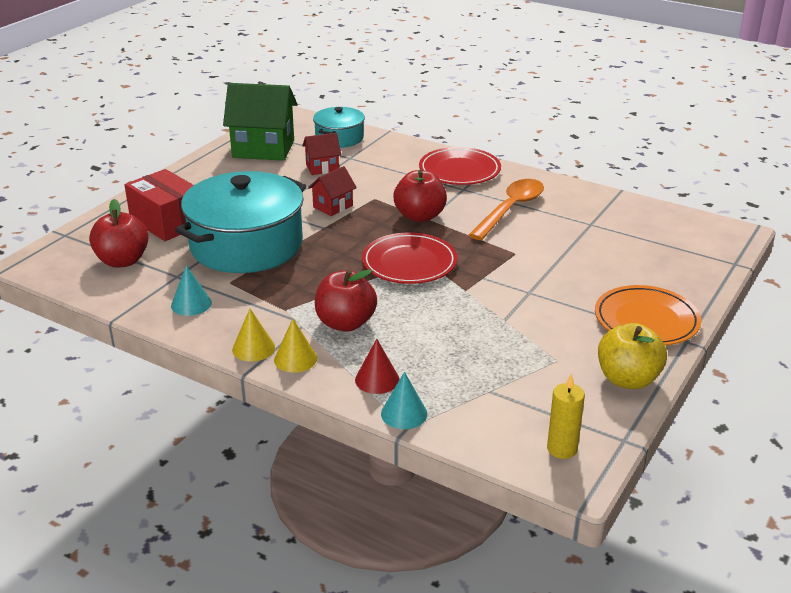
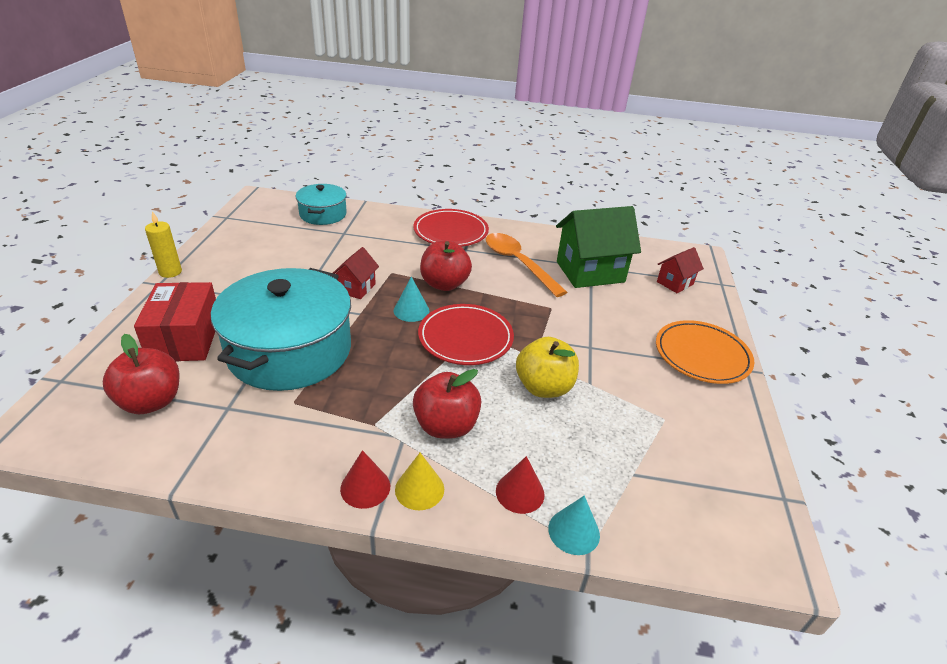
camera: 25 degrees left, 5 degrees up
red box [124,169,194,241] -> red box turned 60 degrees clockwise [134,282,216,361]
turquoise cone [171,265,212,316] -> turquoise cone moved to [394,277,429,322]
green house [223,83,297,161] -> green house moved to [556,206,641,288]
yellow cone [232,309,275,362] -> red cone [340,450,390,509]
red house [302,133,341,175] -> red house moved to [657,247,704,293]
orange spoon [469,179,544,240] -> orange spoon turned 45 degrees counterclockwise [486,233,567,297]
yellow candle [547,374,585,459] -> yellow candle moved to [145,211,182,278]
yellow apple [598,323,667,389] -> yellow apple moved to [516,337,579,398]

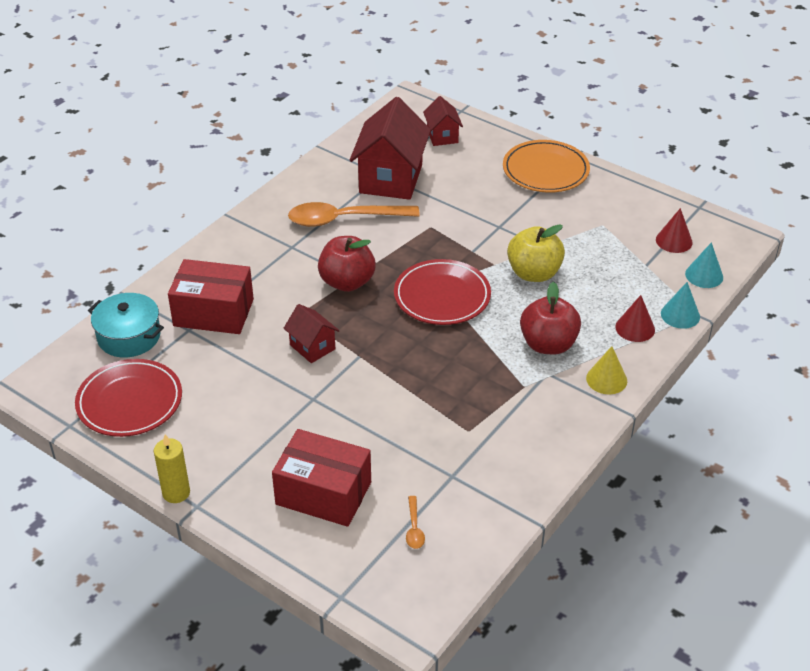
camera: 60 degrees left, 5 degrees up
red apple [103,334,179,414] -> orange spoon [406,496,425,549]
turquoise pot [211,268,351,391] -> none
red cone [340,450,390,509] -> red cone moved to [656,208,693,253]
turquoise cone [394,277,429,322] -> turquoise cone moved to [685,242,723,288]
red plate [413,209,489,247] -> red plate moved to [75,359,182,437]
green house [556,206,641,288] -> red house [350,97,431,200]
none -> red box [168,259,254,334]

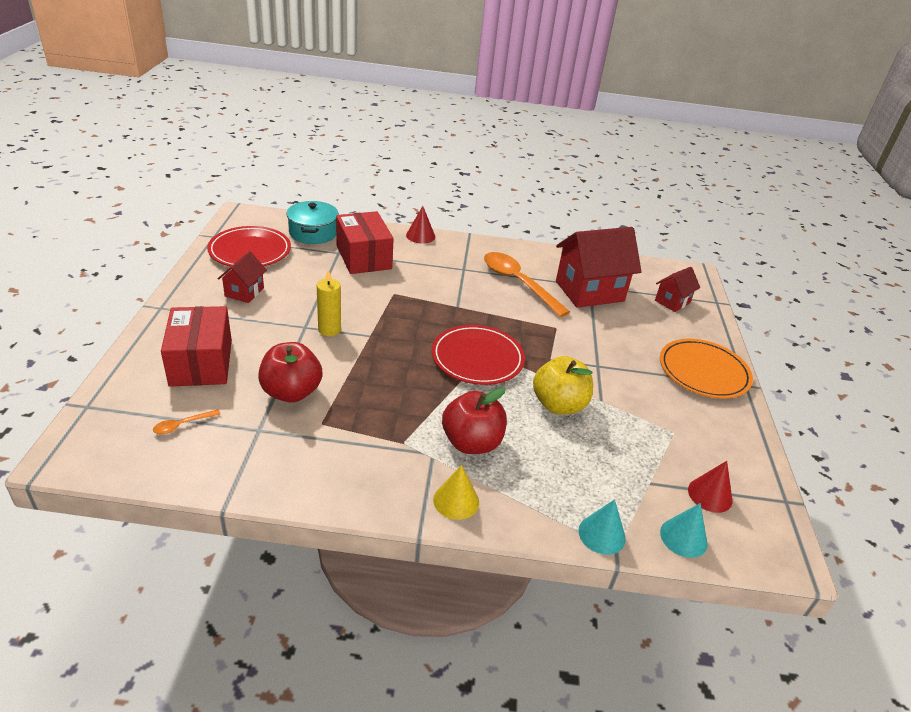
camera: 55 degrees right, 5 degrees down
yellow candle [154,434,190,503] -> yellow candle moved to [317,270,341,336]
red house [283,304,340,363] -> red house moved to [218,251,267,303]
red apple [318,236,376,292] -> red apple moved to [258,342,322,402]
red cone [615,295,655,342] -> red cone moved to [406,206,435,244]

